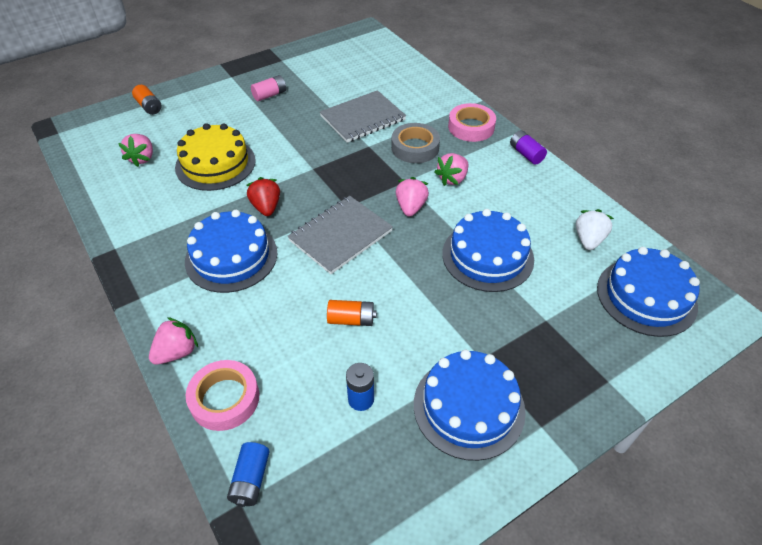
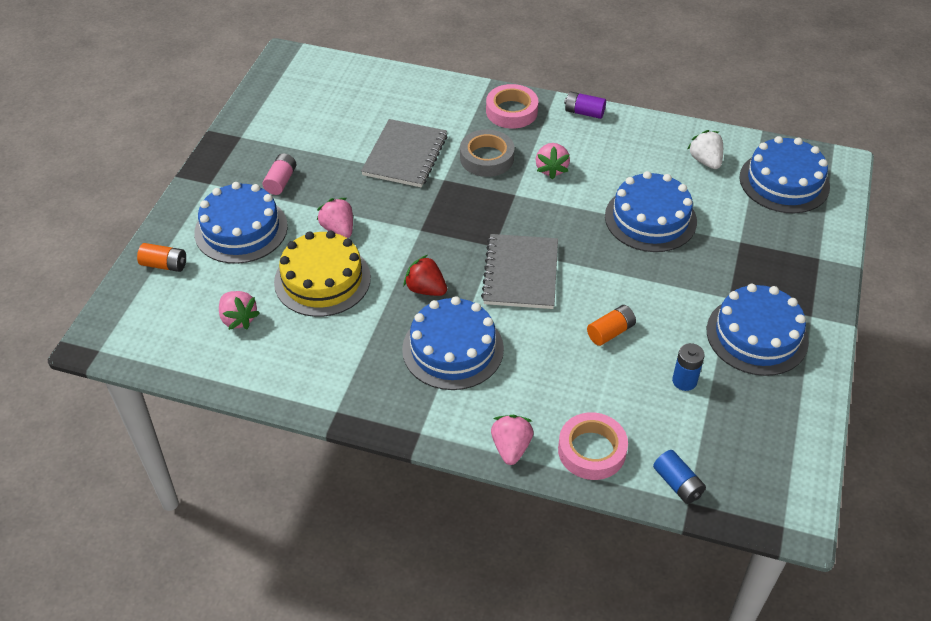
camera: 40 degrees left, 0 degrees up
pink strawberry [396,177,429,216] -> pink strawberry moved to [317,198,353,238]
none -> blue cake [194,182,288,264]

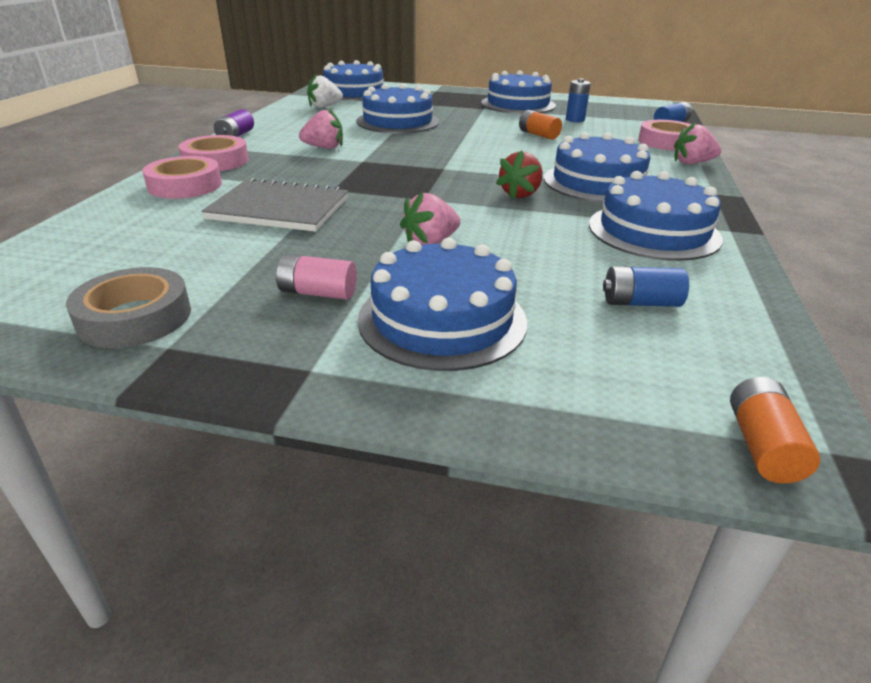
camera: 95 degrees left, 15 degrees down
orange battery [137,243,186,272] -> orange battery moved to [730,377,820,484]
pink strawberry [219,291,260,330] -> blue battery [603,266,689,307]
yellow cake [274,231,371,317] -> none
grey tape [460,129,514,177] -> grey tape moved to [66,267,191,348]
grey notebook [481,234,558,309] -> none
none -> pink tape [142,156,222,199]
none -> blue cake [589,171,723,261]

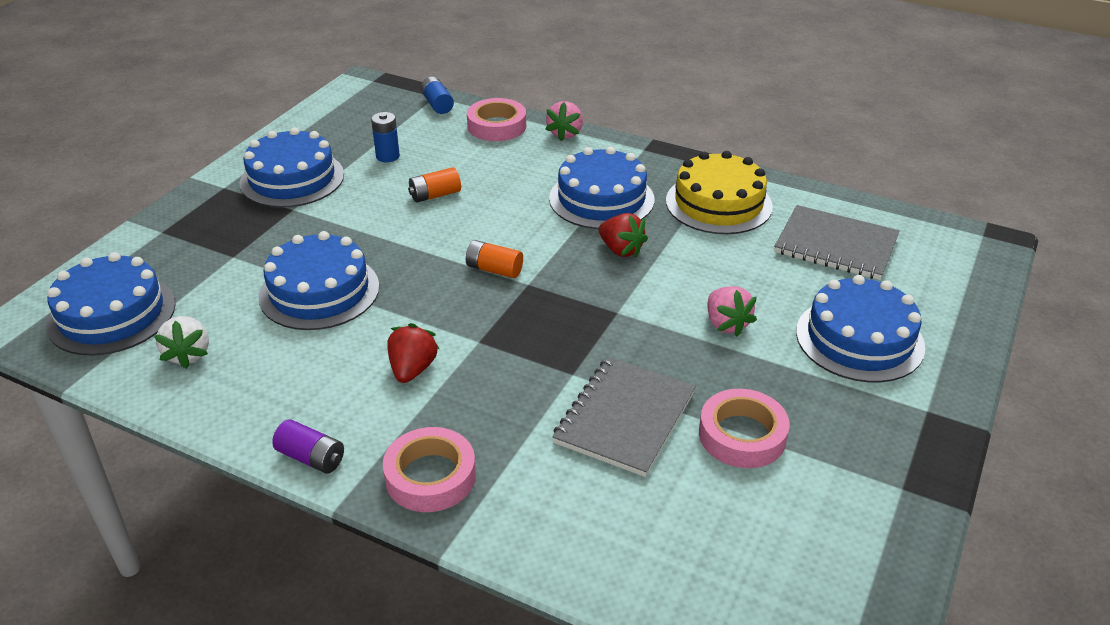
camera: 75 degrees left, 5 degrees up
grey tape [66,267,191,348] -> none
pink tape [142,156,222,199] -> pink tape moved to [699,389,790,468]
pink battery [276,254,357,300] -> none
pink strawberry [299,108,343,149] -> red strawberry [387,323,439,383]
blue cake [589,171,723,261] -> yellow cake [666,151,773,234]
blue battery [603,266,689,307] -> grey notebook [774,205,900,280]
orange battery [730,377,820,484] -> orange battery moved to [466,240,523,278]

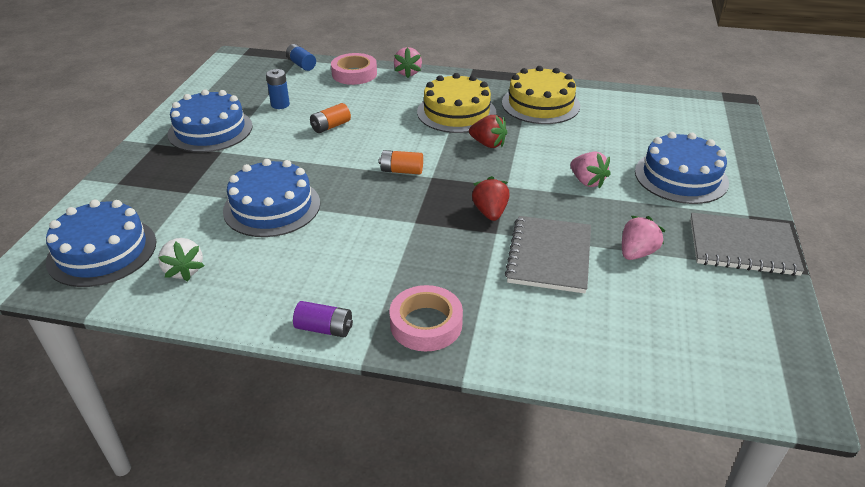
camera: 15 degrees left, 0 degrees up
red strawberry [387,323,439,383] -> red strawberry moved to [472,176,510,221]
blue cake [549,147,654,229] -> yellow cake [417,73,497,133]
pink tape [699,389,790,468] -> pink strawberry [622,216,665,260]
grey notebook [774,205,900,280] -> grey notebook moved to [690,213,804,276]

